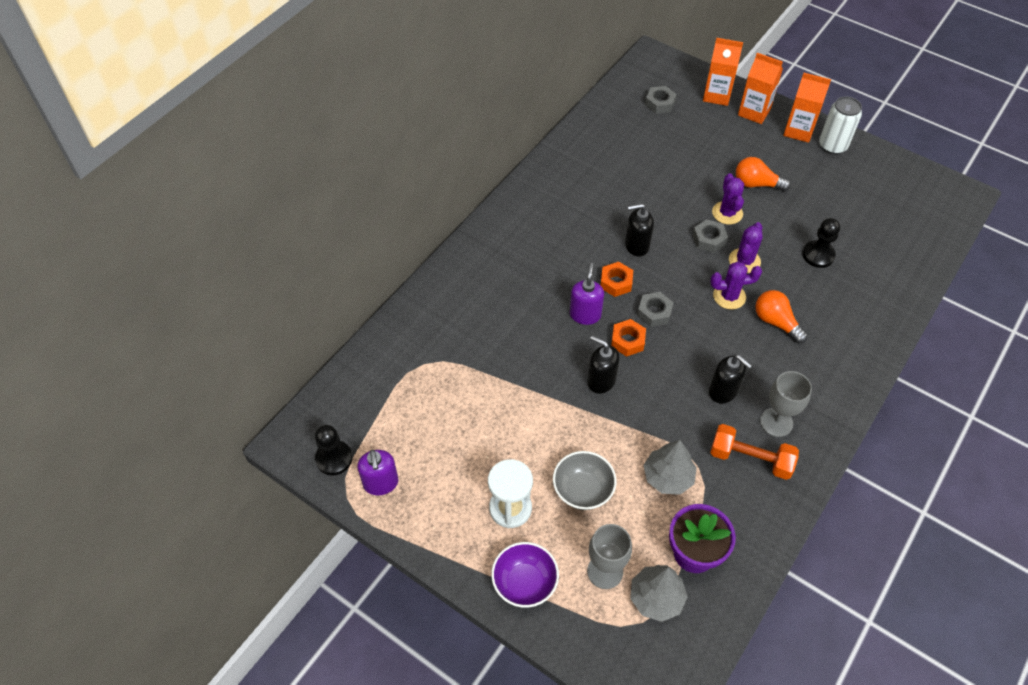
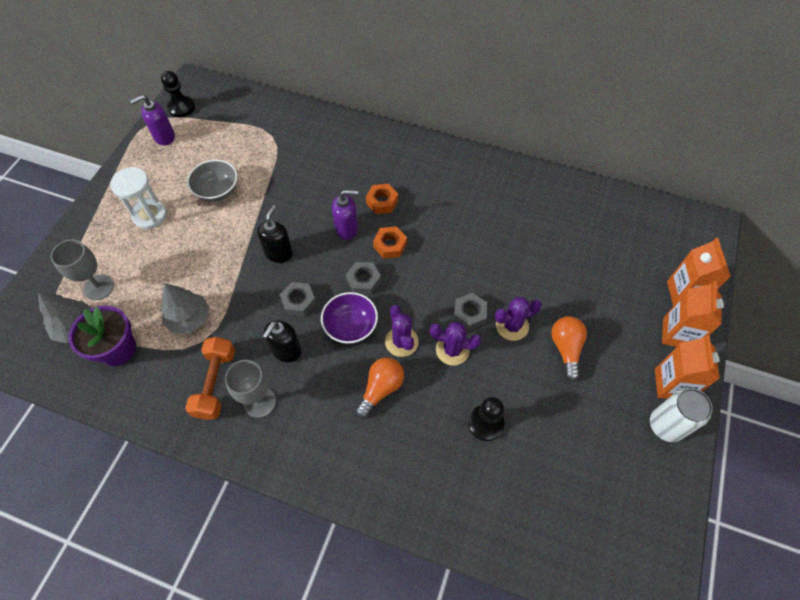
camera: 75 degrees right, 5 degrees up
purple bowl [491,542,559,608] -> purple bowl moved to [321,292,378,344]
grey bowl [553,451,617,510] -> grey bowl moved to [187,160,238,202]
orange nut [611,319,646,357] -> orange nut moved to [366,184,398,214]
black soap dispenser [625,203,654,257] -> none
grey nut [645,86,676,114] -> grey nut moved to [279,282,316,317]

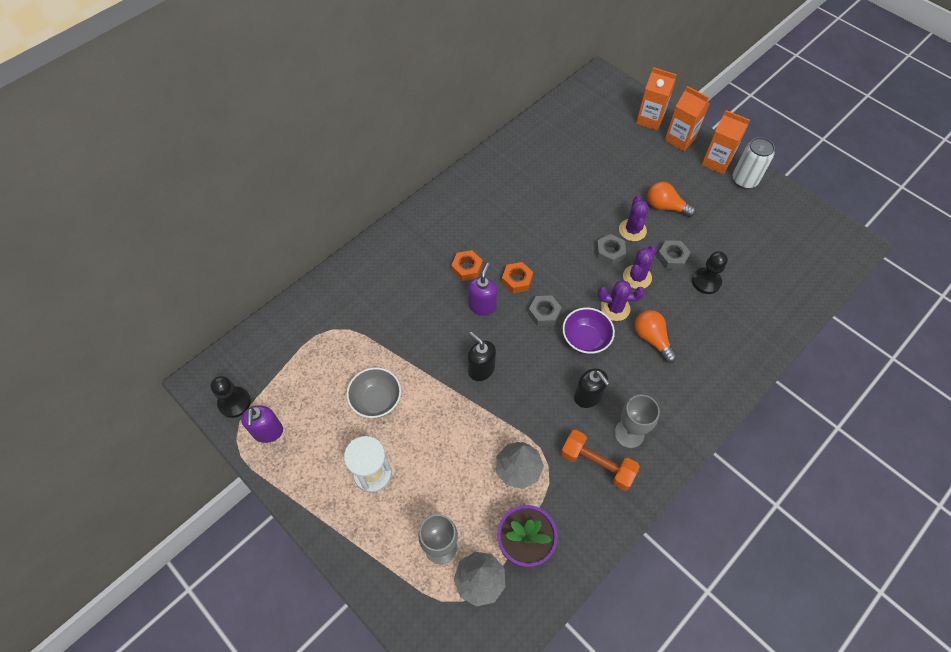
camera: 65 degrees left, 0 degrees up
grey nut [279,282,316,317] -> grey nut moved to [657,240,691,269]

